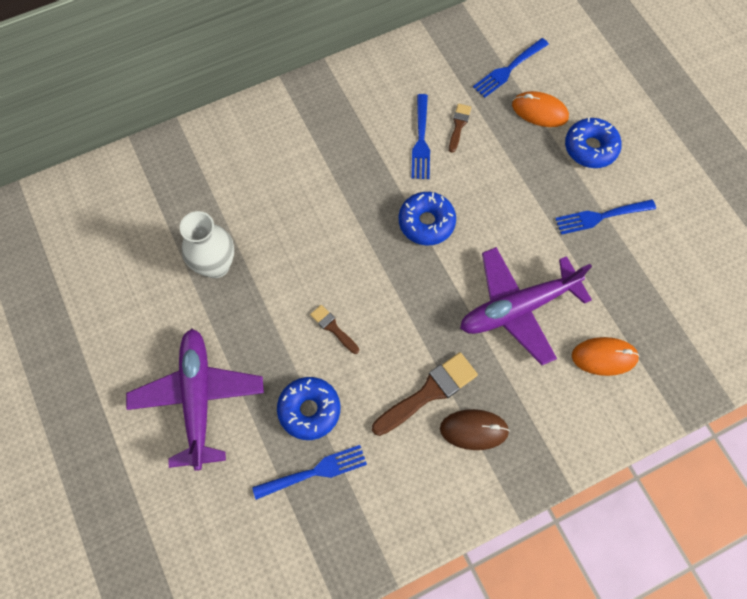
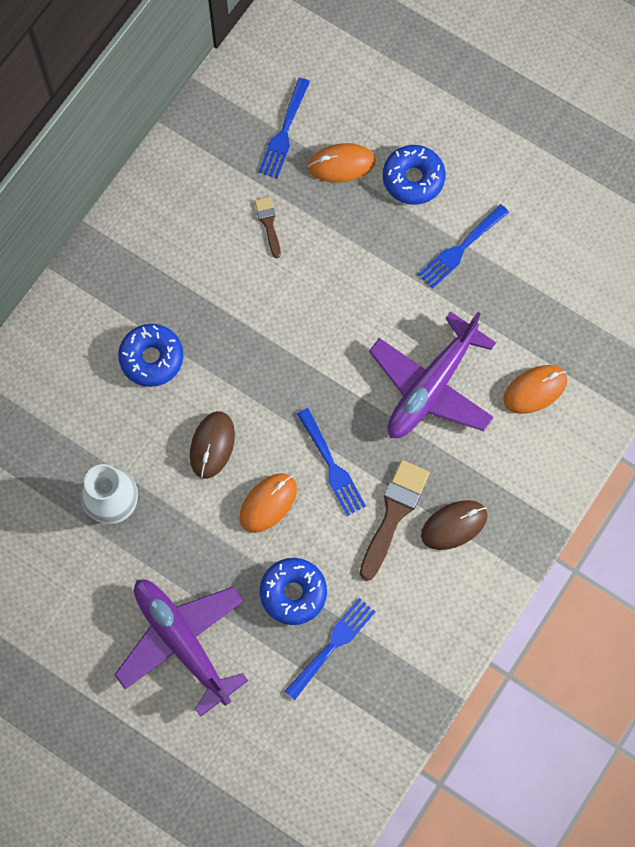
camera: 30 degrees left, 5 degrees up
brown brush [310,305,359,354] -> orange mouse [239,473,297,533]
blue donut [399,192,456,245] -> blue donut moved to [118,324,183,387]
blue fork [412,94,430,179] -> blue fork moved to [297,408,366,516]
none -> brown mouse [190,411,235,479]

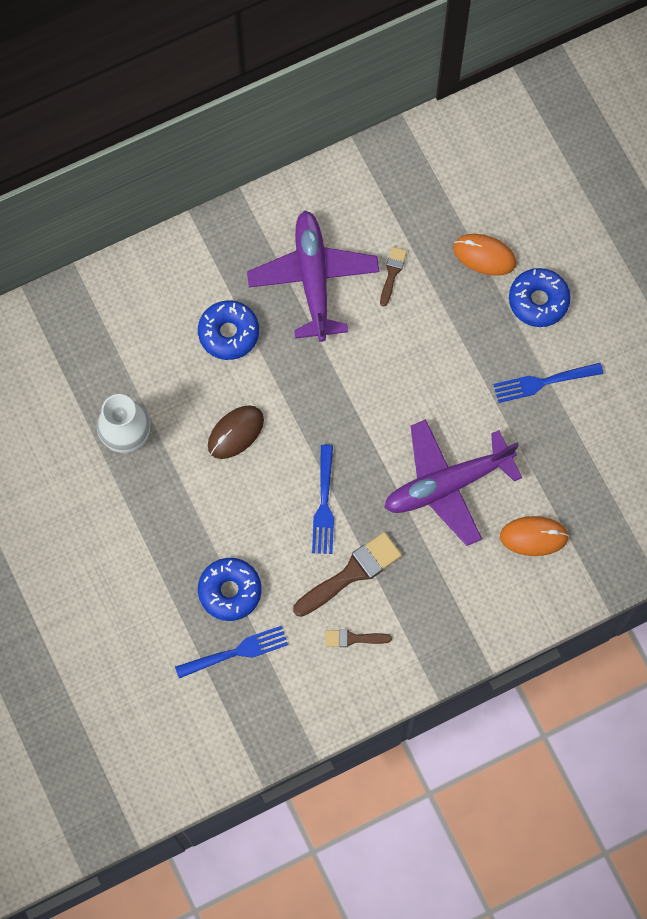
camera: 30 degrees right, 0 degrees up
purple plane [114,580,248,717] -> purple plane moved to [247,210,379,342]
orange mouse [239,473,297,533] -> none
blue fork [258,78,310,178] -> none
brown mouse [421,500,487,550] -> none
none -> brown brush [326,629,392,647]

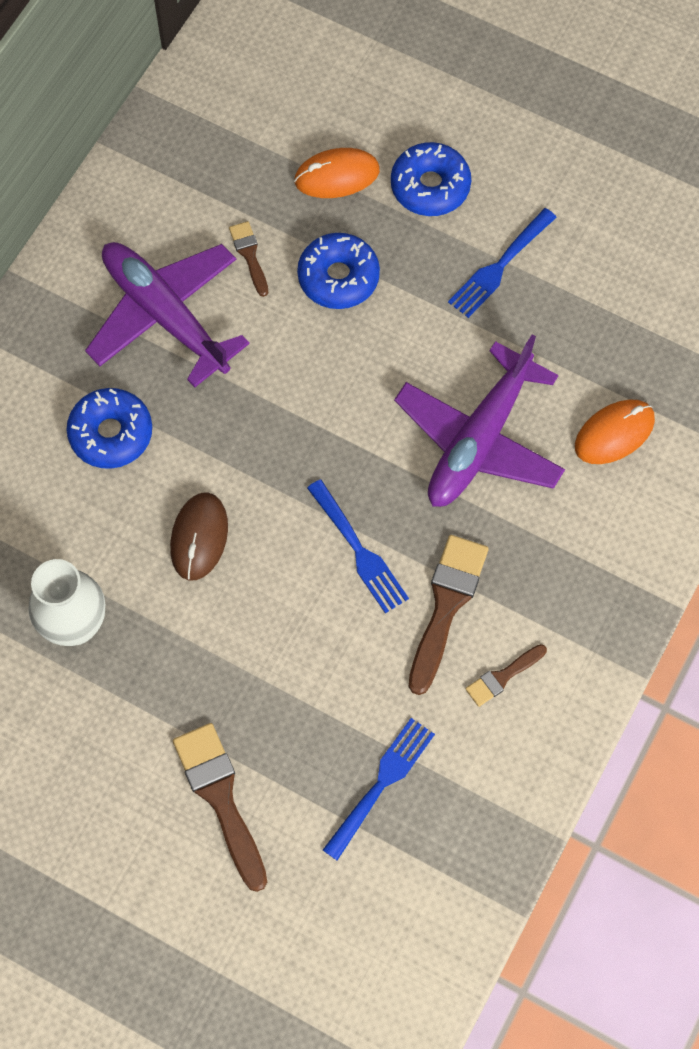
camera: 35 degrees left, 5 degrees down
blue donut [198,558,262,621] -> blue donut moved to [297,233,380,309]
none -> brown brush [173,723,267,892]

